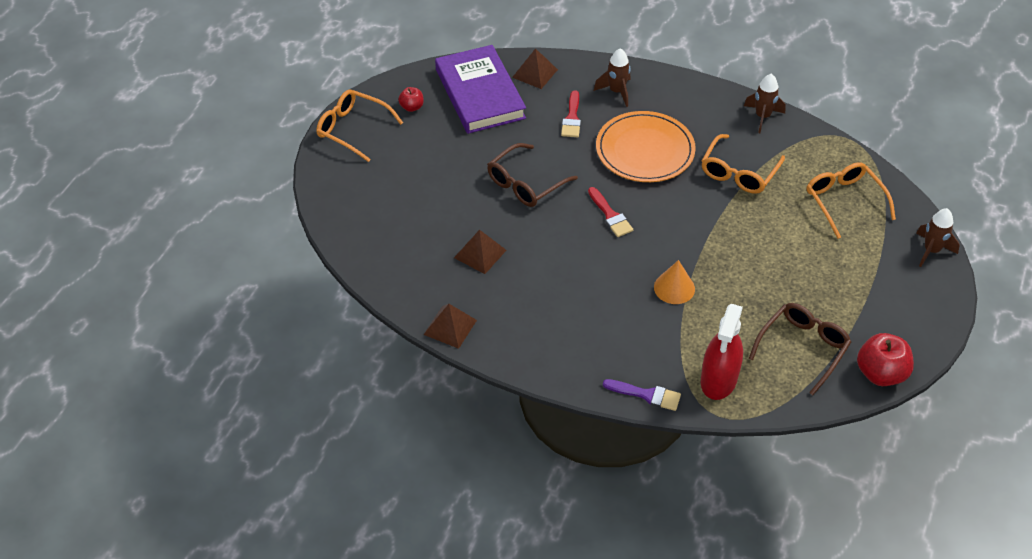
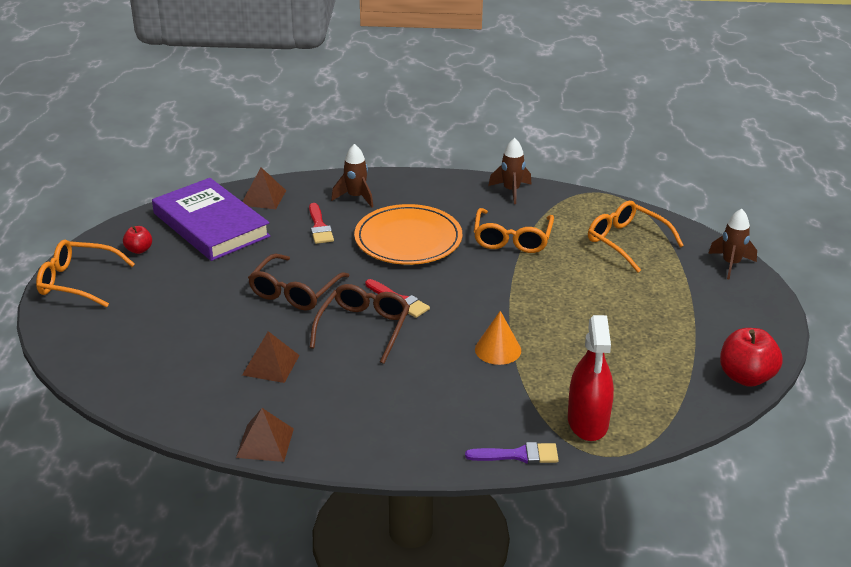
camera: 20 degrees left, 15 degrees down
brown glasses [749,303,851,395] -> brown glasses moved to [310,284,410,364]

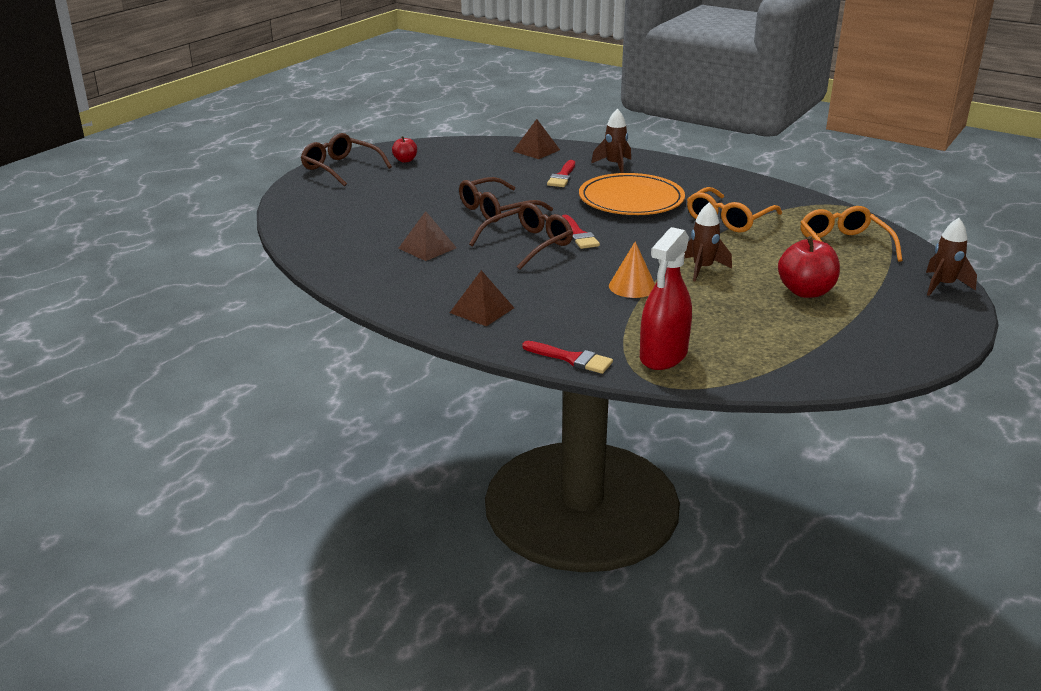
camera: 30 degrees right, 5 degrees down
orange glasses [36,240,135,308] -> brown glasses [301,133,392,187]
purple book [152,178,270,261] -> none
brown pyramid [236,408,294,462] -> brown pyramid moved to [450,270,514,326]
purple brush [465,442,559,464] -> red brush [522,341,613,374]
brown rocket [488,138,532,204] -> brown rocket moved to [684,202,732,282]
red apple [720,328,783,387] -> red apple moved to [778,236,840,298]

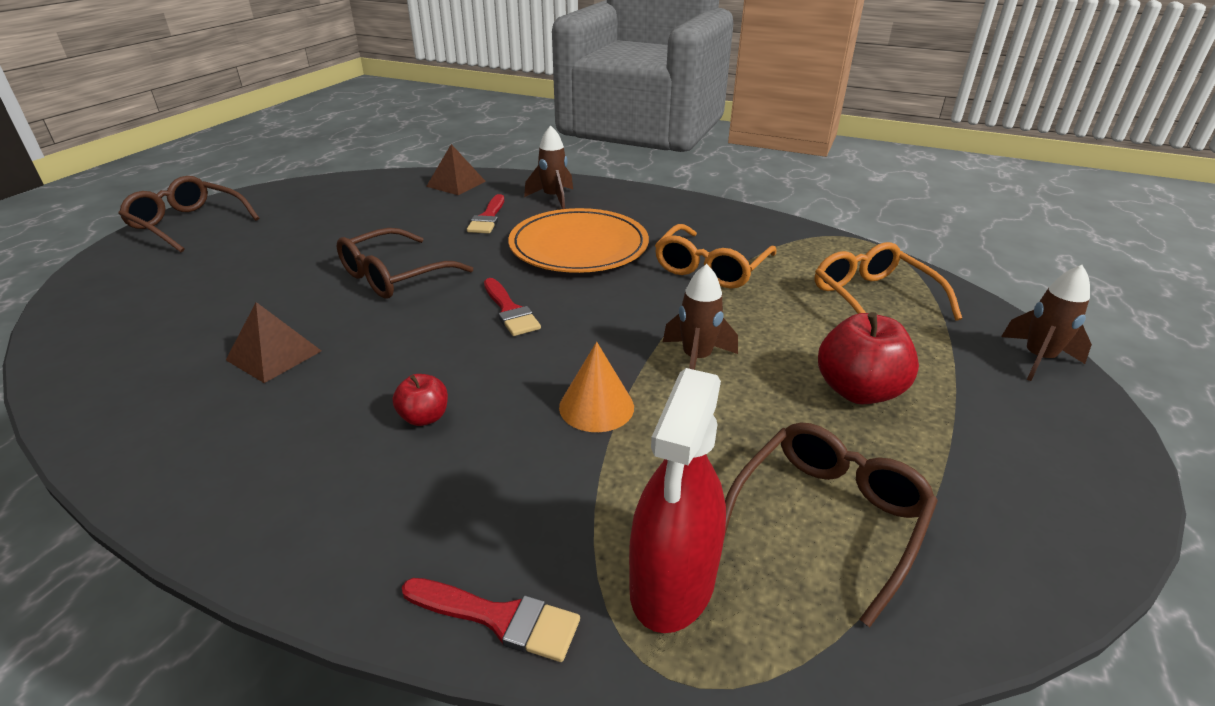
camera: 10 degrees left, 5 degrees up
red apple [392,136,417,163] -> red apple moved to [393,374,448,426]
brown pyramid [450,270,514,326] -> none
brown glasses [469,202,573,270] -> brown glasses moved to [725,422,938,628]

